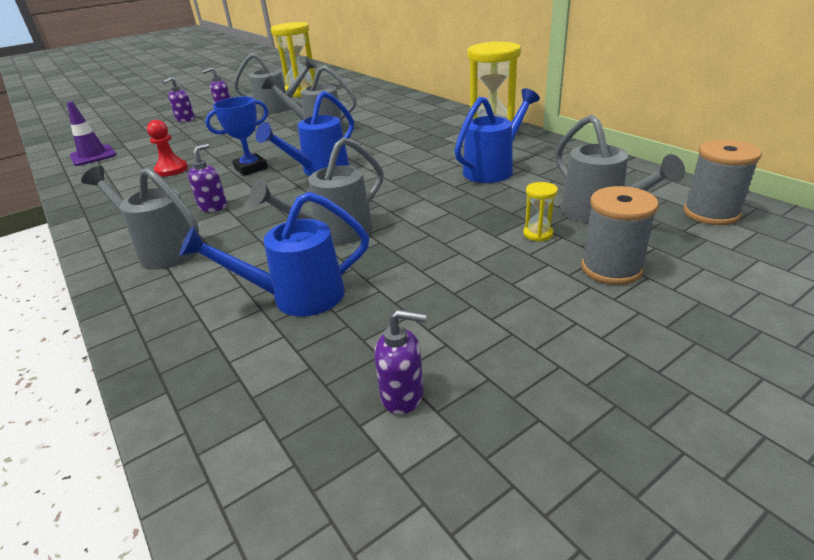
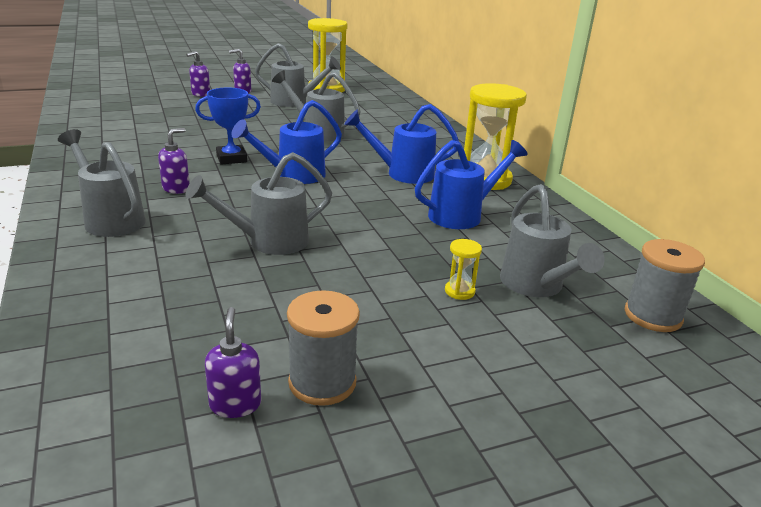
camera: 10 degrees right, 5 degrees down
purple traffic cone [67,102,116,166] -> none
red pawn [147,120,188,177] -> none
blue watering can [179,192,369,316] -> blue watering can moved to [344,104,459,184]
purple soap dispenser [374,309,427,415] -> purple soap dispenser turned 120 degrees counterclockwise [205,307,261,418]
grey spool [581,186,659,285] -> grey spool moved to [287,290,360,406]

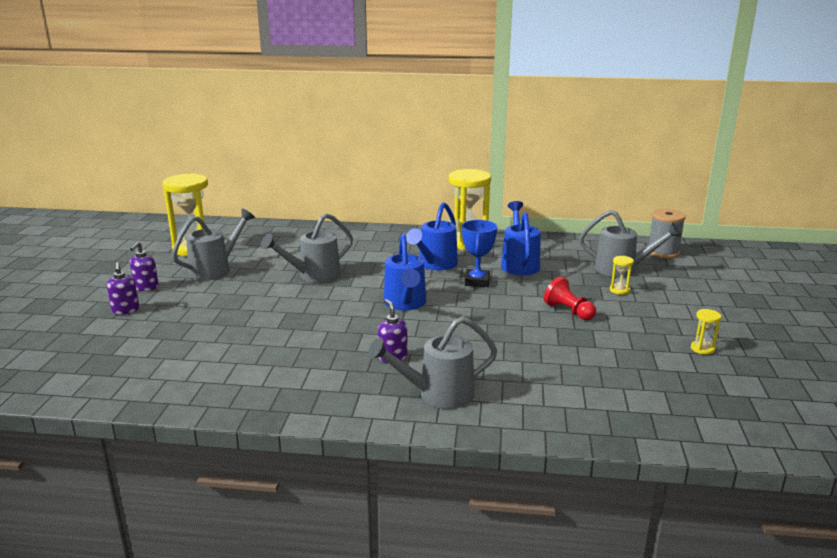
camera: 60 degrees left, 5 degrees down
grey watering can [185,152,332,255] -> none
blue trophy [195,88,261,165] -> blue trophy moved to [462,220,497,287]
purple soap dispenser [205,307,261,418] -> none
grey spool [287,290,360,406] -> yellow hourglass [691,309,721,355]
none -> red pawn [544,277,596,320]

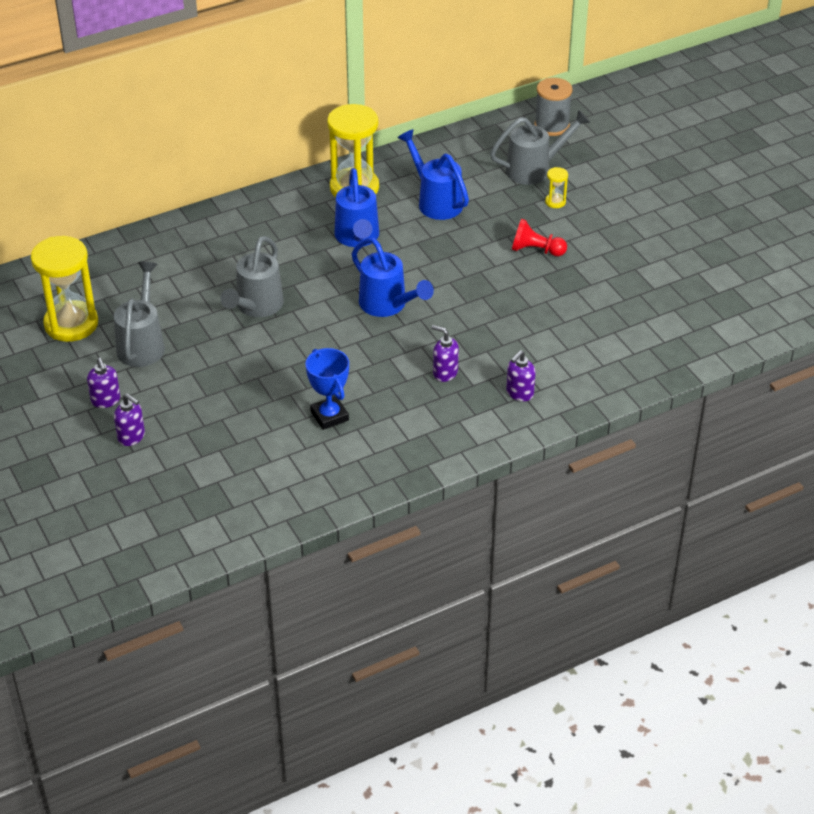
camera: 35 degrees left, 20 degrees up
grey watering can [368,316,497,409] -> purple soap dispenser [506,350,536,401]
blue trophy [462,220,497,287] -> blue trophy moved to [305,348,349,430]
yellow hourglass [691,309,721,355] -> none

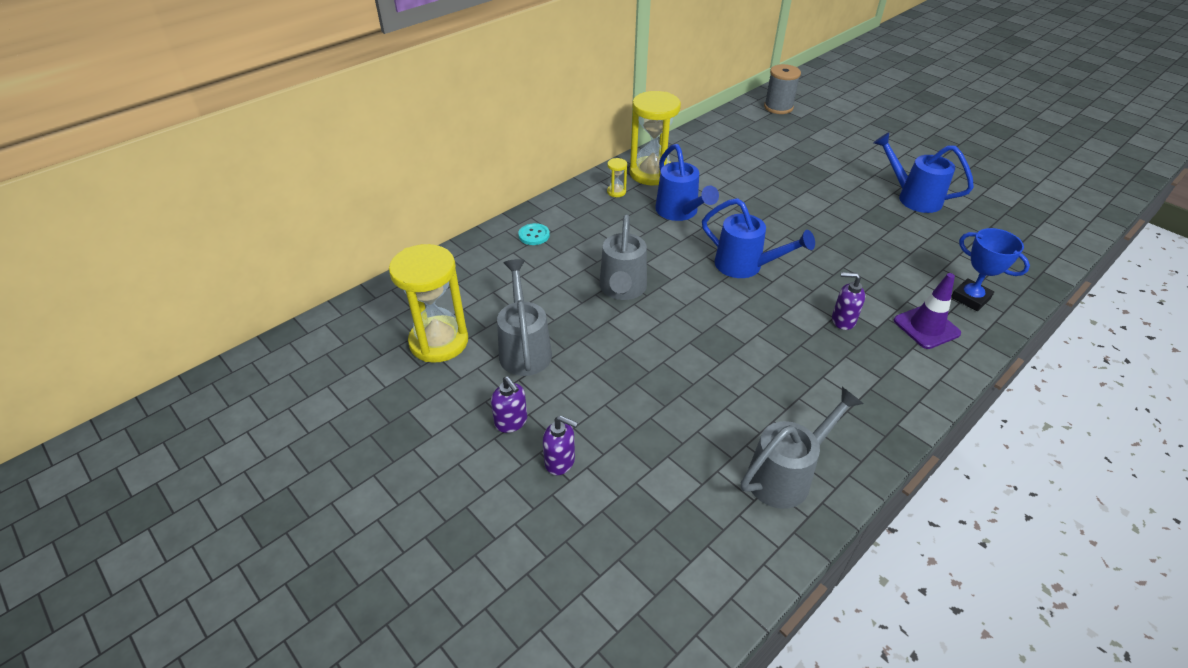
camera: 15 degrees left, 0 degrees up
blue trophy [305,348,349,430] -> blue trophy moved to [951,228,1030,311]
blue watering can [397,129,469,220] -> blue watering can moved to [874,133,974,213]
grey watering can [490,109,591,185] -> grey watering can moved to [741,387,864,509]
purple soap dispenser [506,350,536,401] -> purple traffic cone [894,273,961,349]
red pawn [512,219,567,256] -> none
yellow hourglass [545,167,568,208] -> yellow hourglass moved to [607,158,627,197]
none -> turquoise button [519,223,550,245]

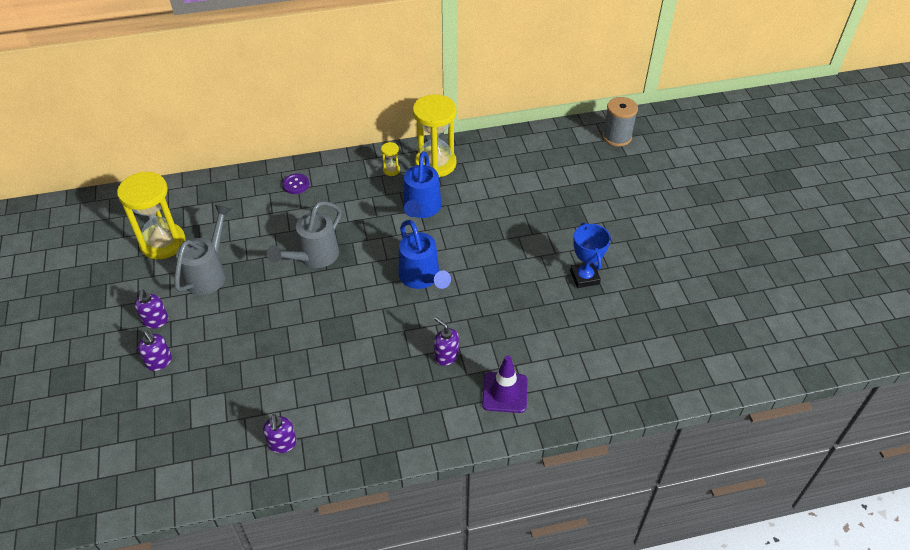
camera: 30 degrees right, 5 degrees up
turquoise button [519,223,550,245] -> purple button [282,174,309,194]
grey watering can [741,387,864,509] -> purple soap dispenser [263,414,297,453]
blue watering can [874,133,974,213] -> none
blue trophy [951,228,1030,311] -> blue trophy moved to [570,222,611,288]

